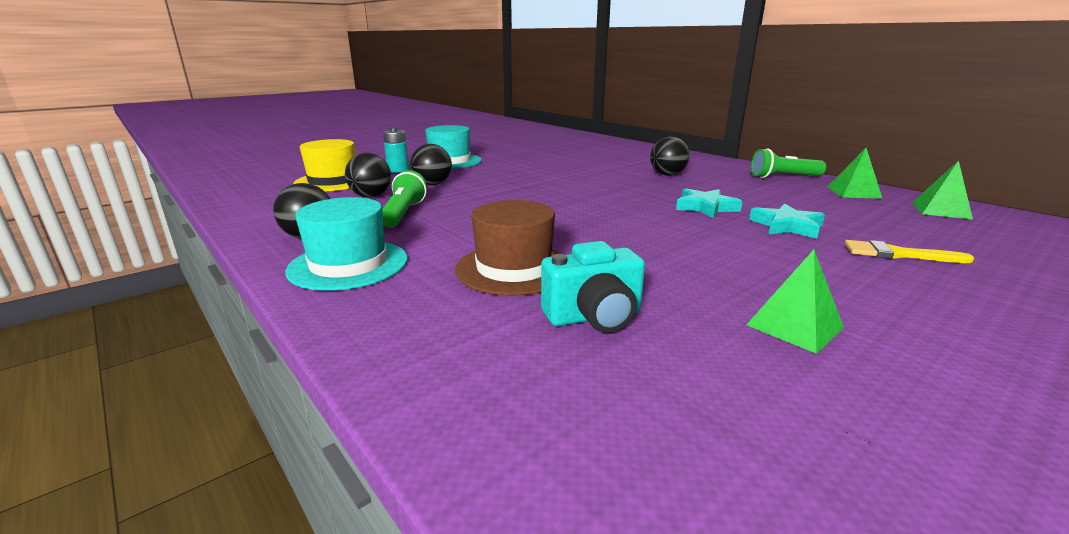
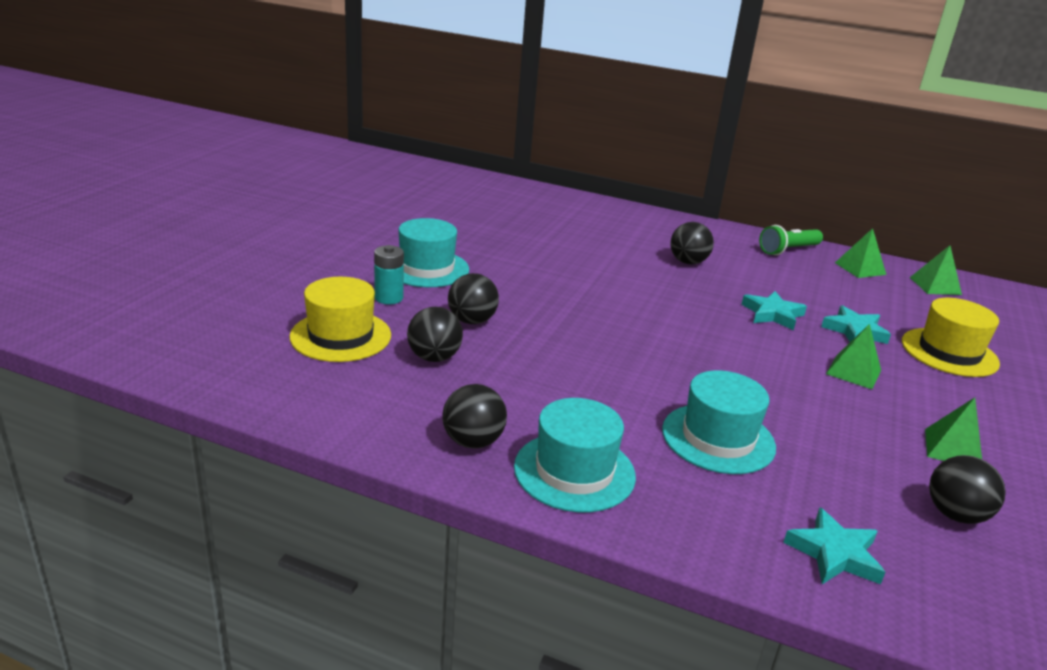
camera: 30 degrees left, 5 degrees up
green flashlight [382,170,427,227] -> none
brown hat [455,200,562,296] -> turquoise hat [662,370,776,474]
turquoise camera [541,241,645,333] -> none
yellow brush [845,240,974,263] -> yellow hat [902,298,1000,377]
none -> turquoise star [783,507,885,584]
none -> green pyramid [826,324,881,389]
none -> black ball [929,455,1006,524]

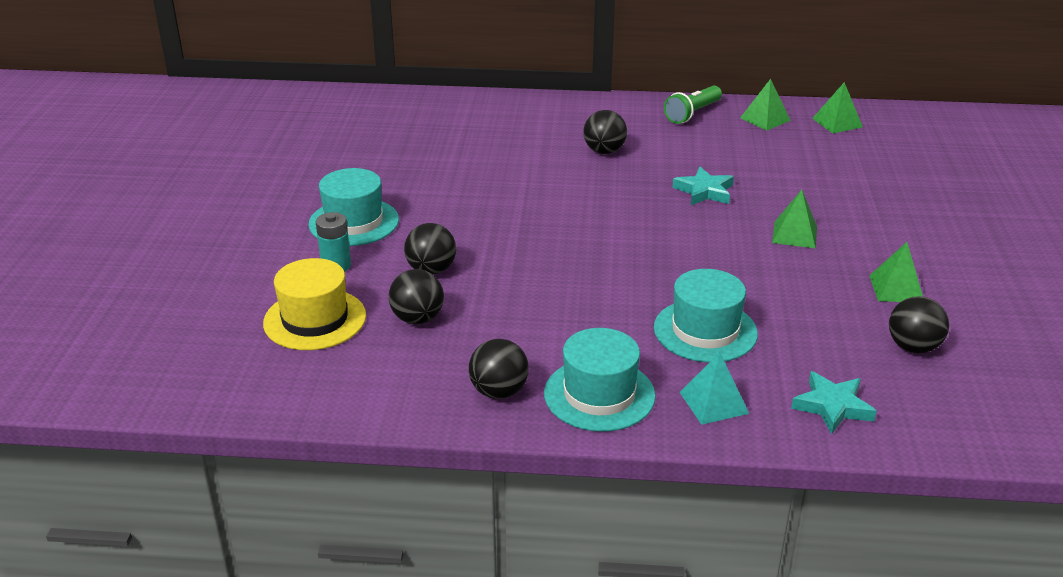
camera: 15 degrees left, 5 degrees up
turquoise star [821,305,891,344] -> none
yellow hat [902,298,1000,377] -> none
none -> turquoise pyramid [680,352,749,425]

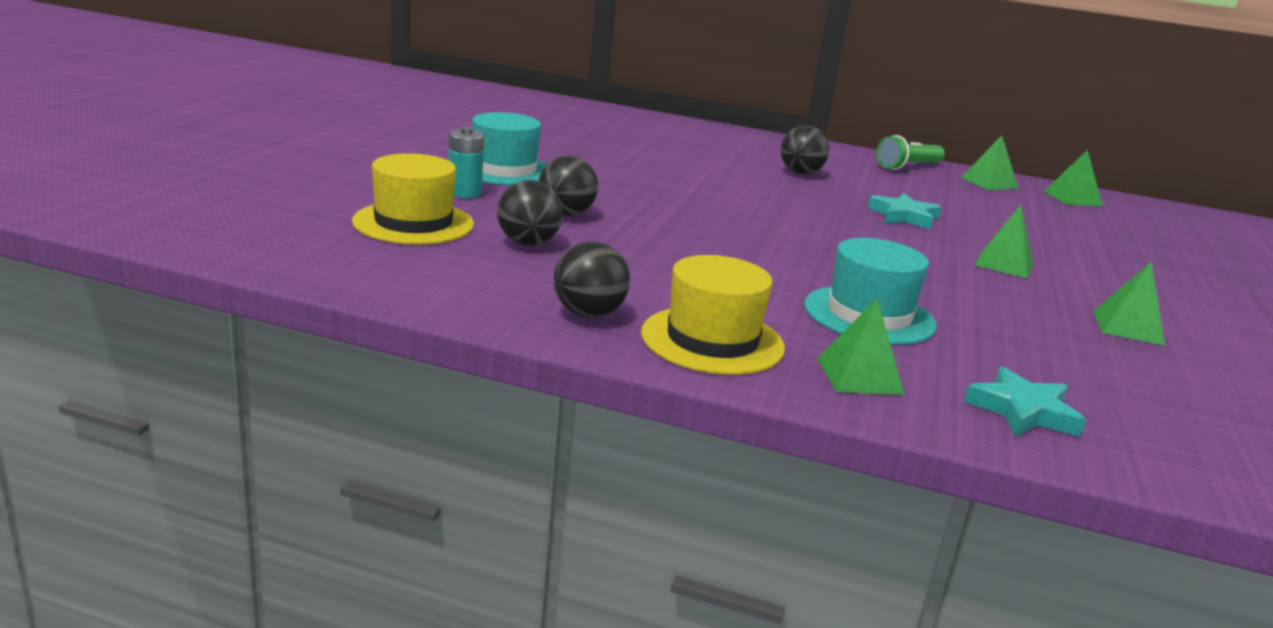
camera: 10 degrees right, 10 degrees down
turquoise hat [544,328,656,432] -> yellow hat [641,255,785,375]
turquoise pyramid [680,352,749,425] -> green pyramid [817,298,905,395]
black ball [889,296,949,353] -> none

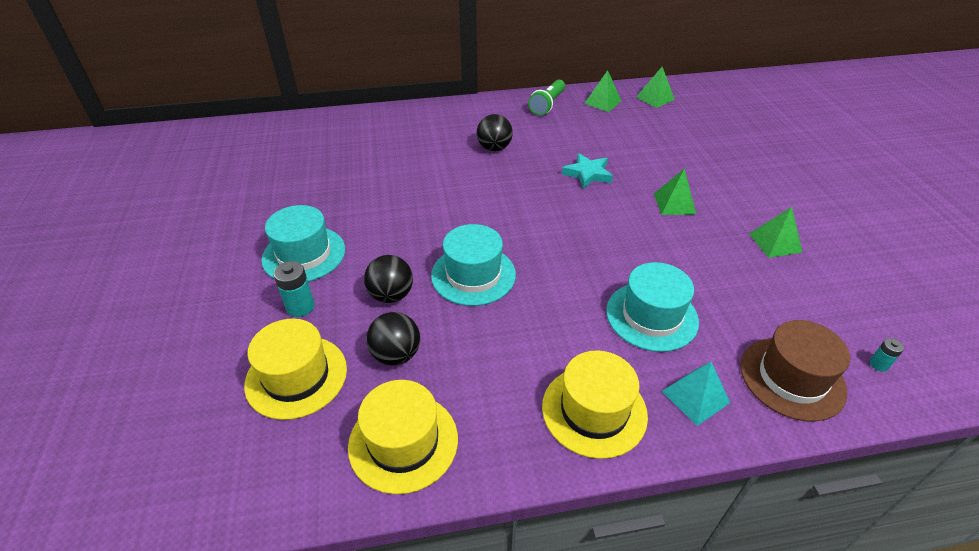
camera: 25 degrees left, 20 degrees up
black ball [554,242,630,318] -> none
green pyramid [817,298,905,395] -> turquoise pyramid [662,362,730,426]
turquoise star [964,366,1086,437] -> brown hat [740,320,850,421]
none -> yellow hat [348,380,458,494]
none -> turquoise hat [431,224,516,306]
none -> turquoise battery [870,338,904,372]

